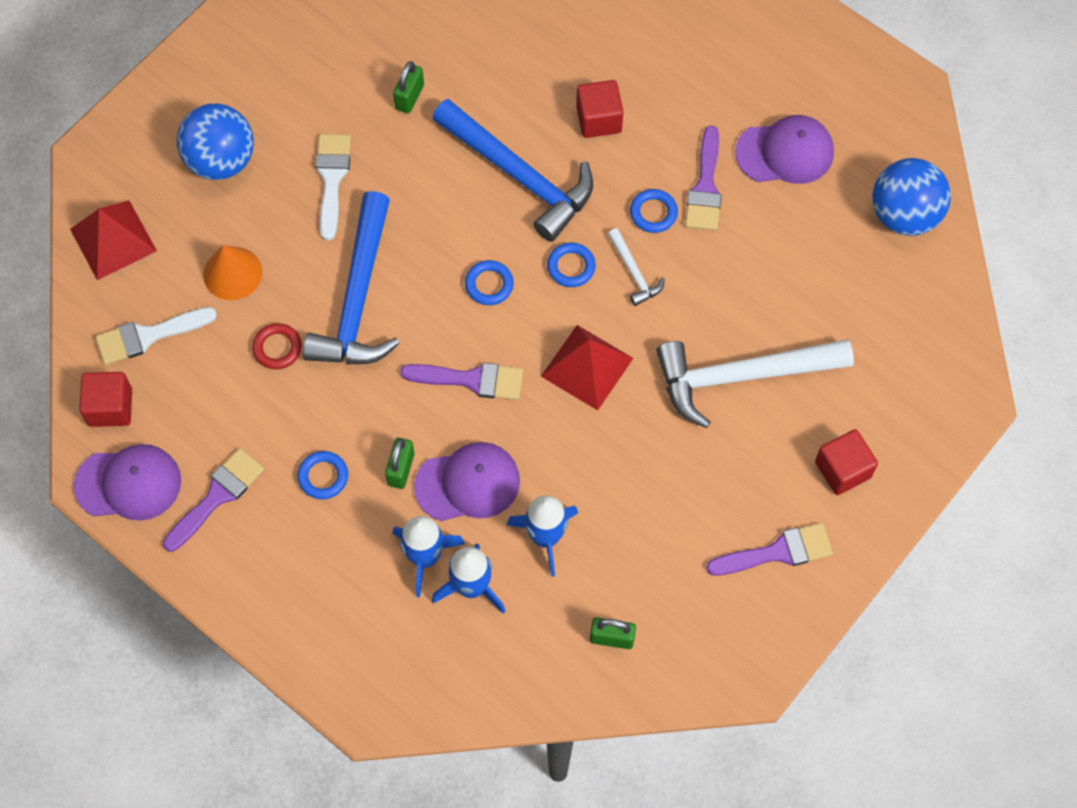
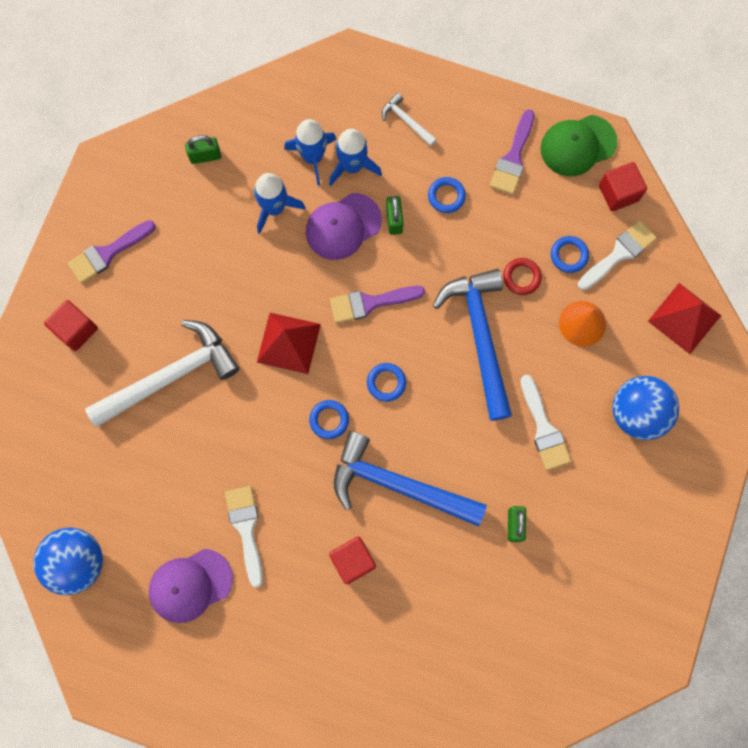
camera: 160 degrees right, 10 degrees up
purple cap [74,444,181,521] -> green cap [541,115,617,176]
white hammer [608,228,665,306] -> white hammer moved to [382,93,437,146]
blue ring [630,189,678,233] -> blue ring moved to [551,236,589,273]
purple brush [685,126,722,231] -> white brush [225,486,263,587]

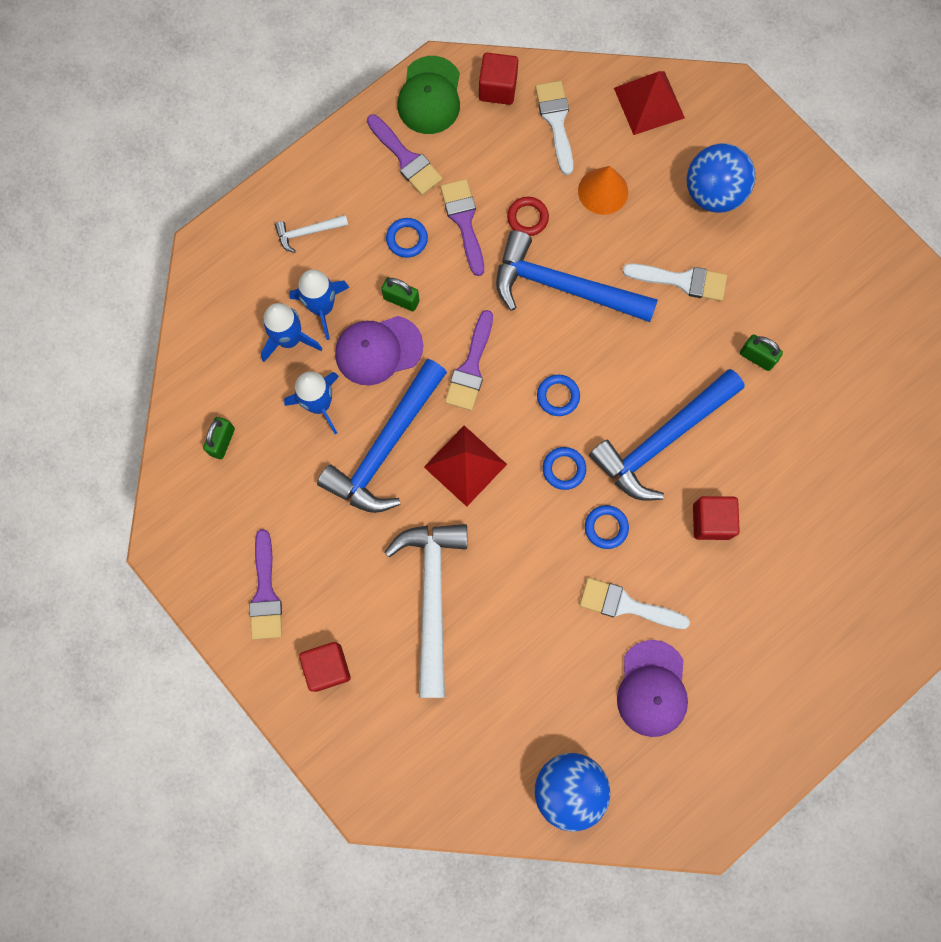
camera: 60 degrees left, 0 degrees up
purple cap [306,193,382,260] -> purple cap turned 75 degrees clockwise [335,316,423,385]
blue ring [551,236,589,273] -> blue ring moved to [585,505,629,549]
none -> blue hammer [317,359,447,513]
none -> purple brush [440,179,484,276]

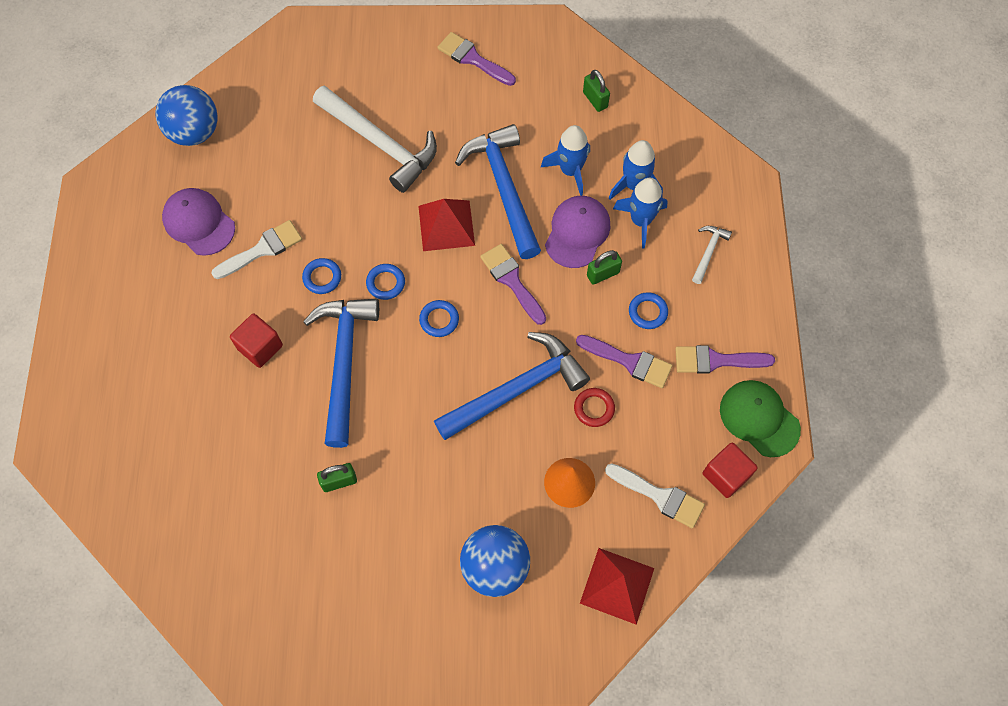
camera: 130 degrees right, 10 degrees down
red cube [299,642,351,692] -> none
white brush [623,263,727,301] -> none

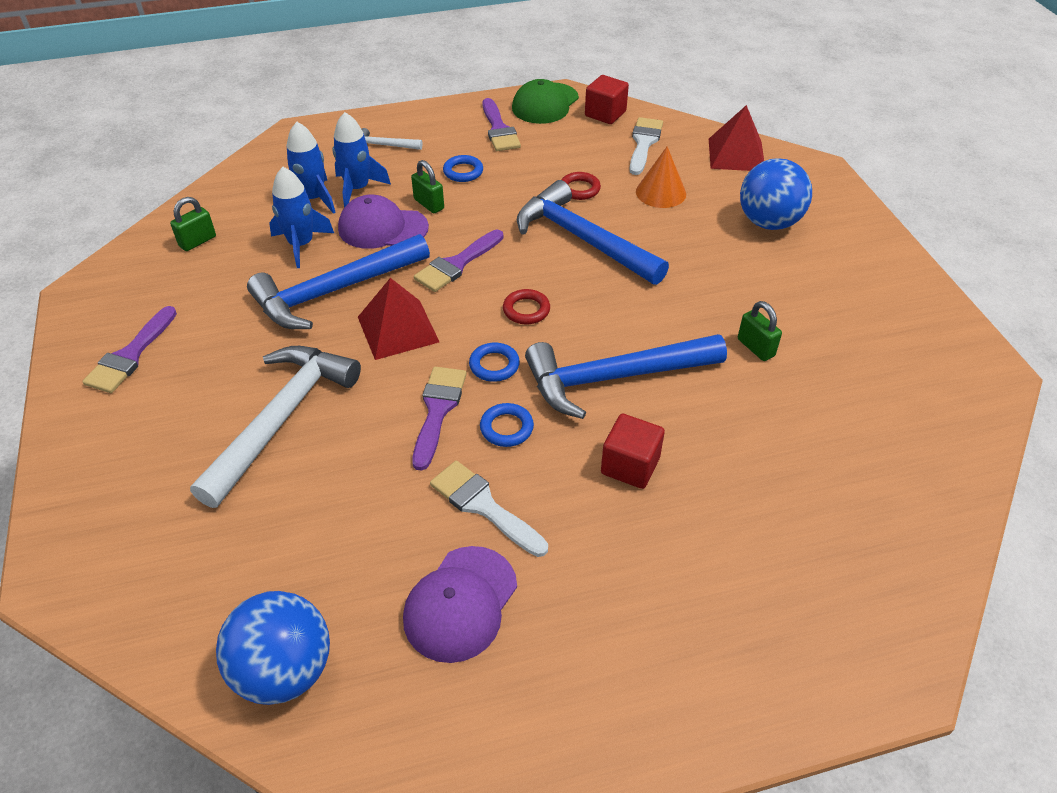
camera: 105 degrees left, 20 degrees down
blue ring [419,300,459,337] -> red ring [503,289,550,324]
purple brush [576,335,673,388] -> purple brush moved to [412,367,467,471]

